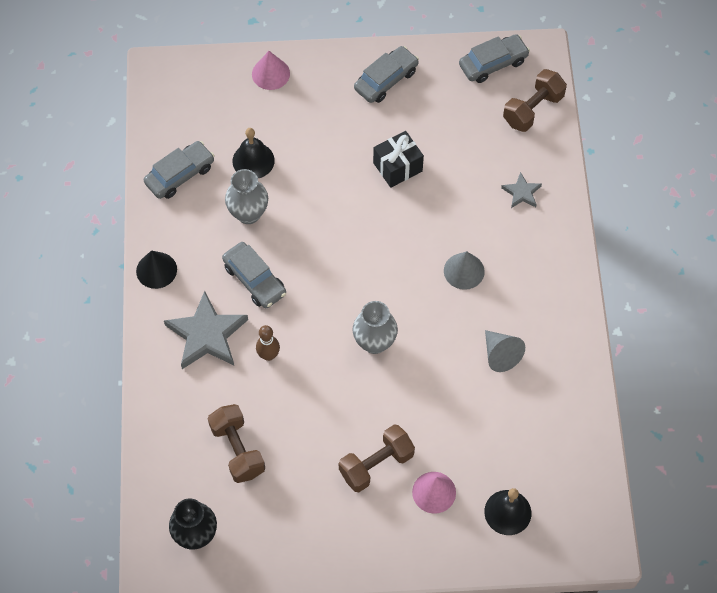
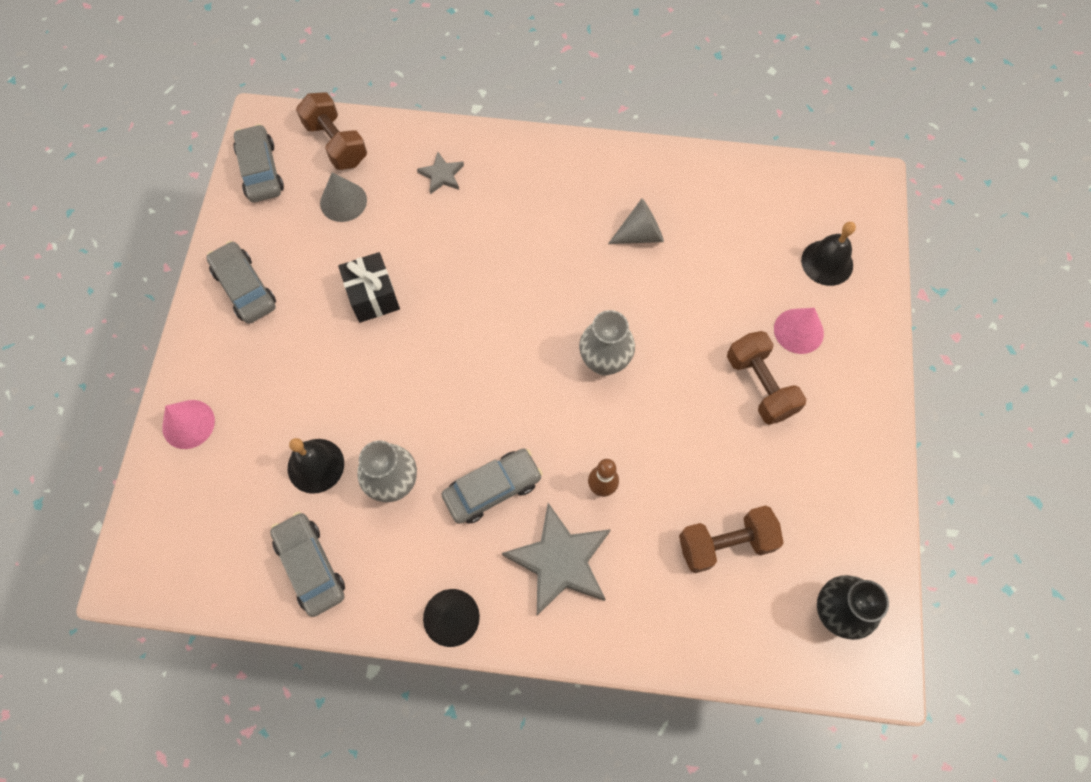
camera: 80 degrees left, 5 degrees up
grey cone [444,251,485,290] -> grey cone moved to [320,173,367,222]

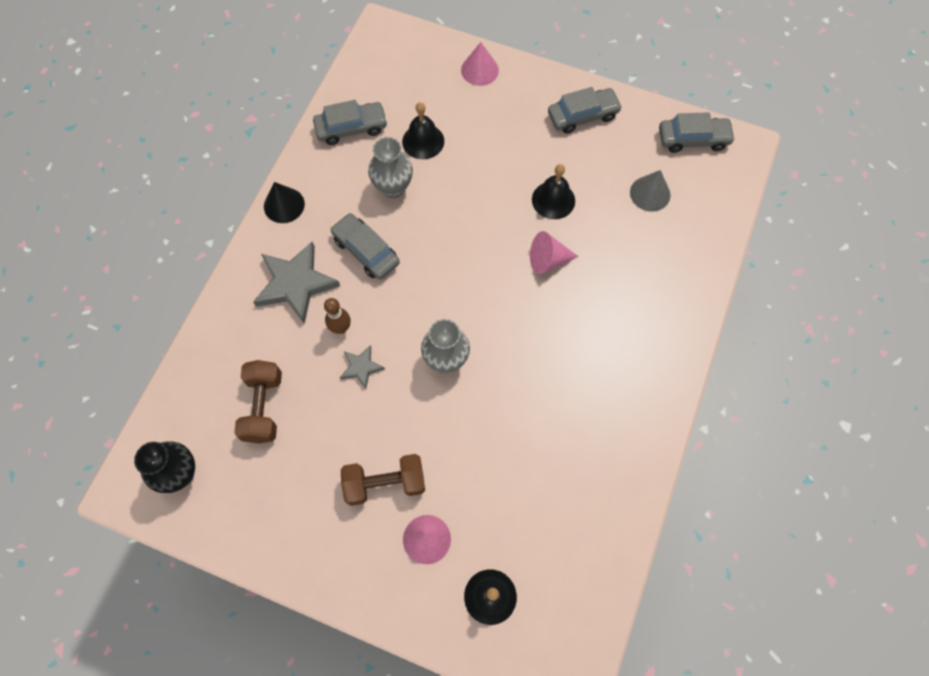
camera: 105 degrees right, 0 degrees up
brown dumbbell [296,92,367,170] -> none
black gift [338,252,400,323] -> black bell [532,164,575,219]
grey star [417,152,464,194] -> grey star moved to [340,345,385,389]
grey car [442,448,543,524] -> grey car turned 150 degrees clockwise [330,213,400,279]
grey cone [608,198,664,244] -> none
none -> pink cone [530,231,578,274]

